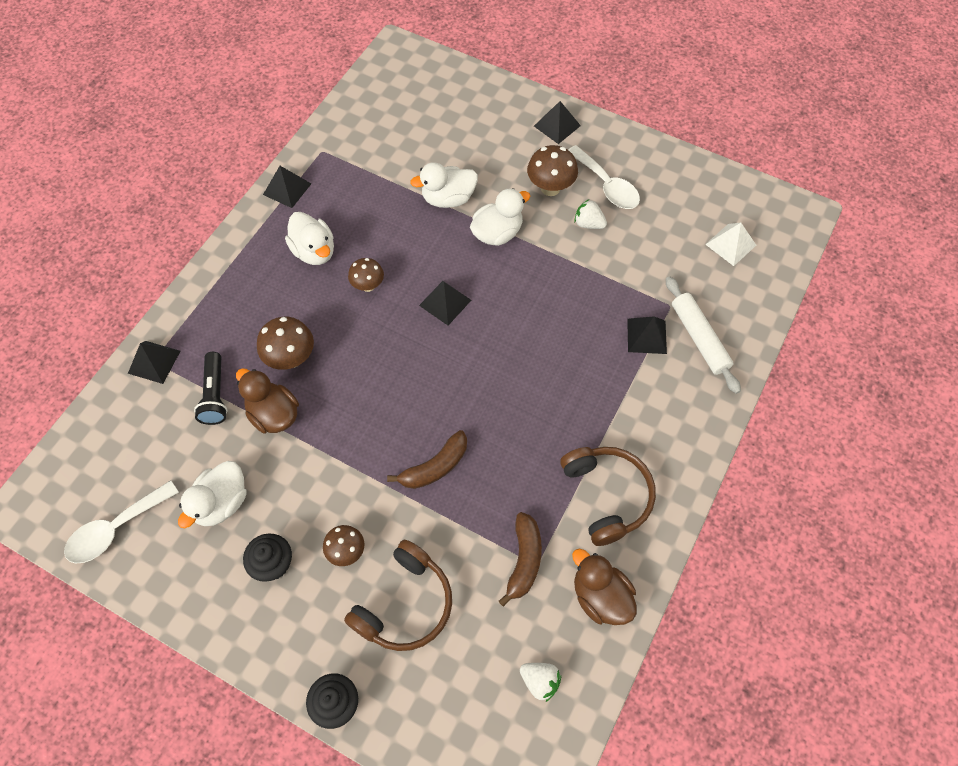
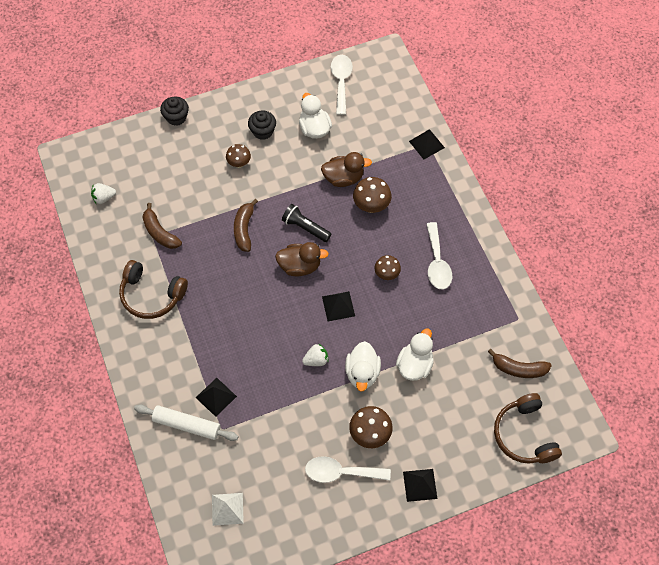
camera: 130 degrees right, 0 degrees up
black flashlight [194,352,227,425] -> black flashlight moved to [282,204,331,242]
black pyramid [263,166,311,208] -> none
white duck [285,212,334,265] -> white spoon [426,222,452,290]
brown headphones [344,540,452,651] -> brown headphones moved to [494,393,562,464]
brown duck [572,549,637,625] -> brown duck moved to [275,242,329,276]
white strawberry [574,199,607,229] -> white strawberry moved to [302,343,329,366]
none -> brown banana [488,349,552,378]

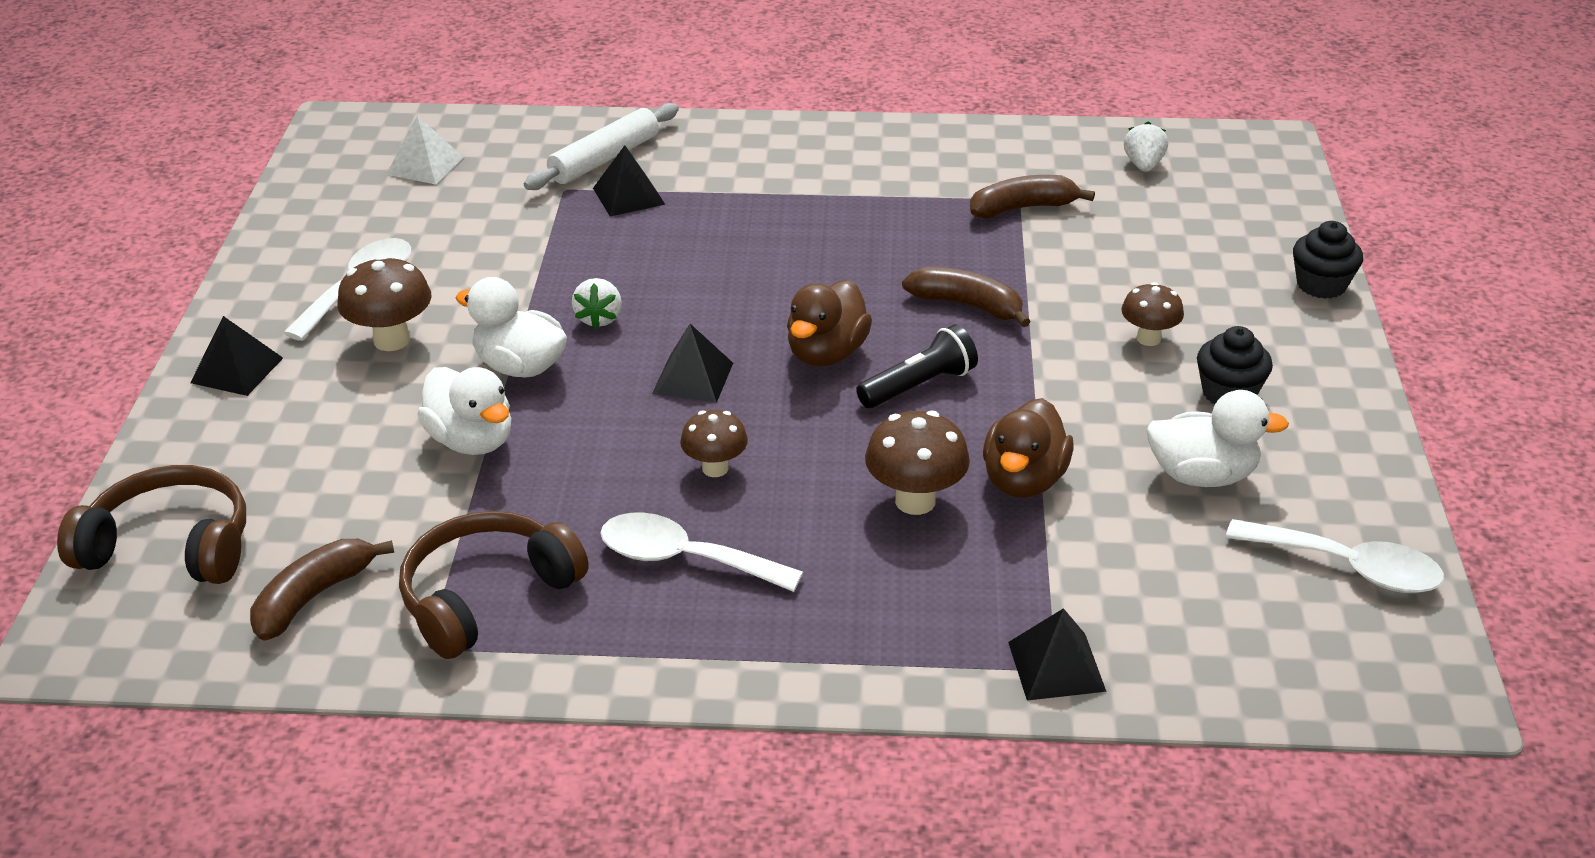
camera: 115 degrees right, 25 degrees down
brown headphones [119,260,188,319] -> brown headphones moved to [399,511,589,659]

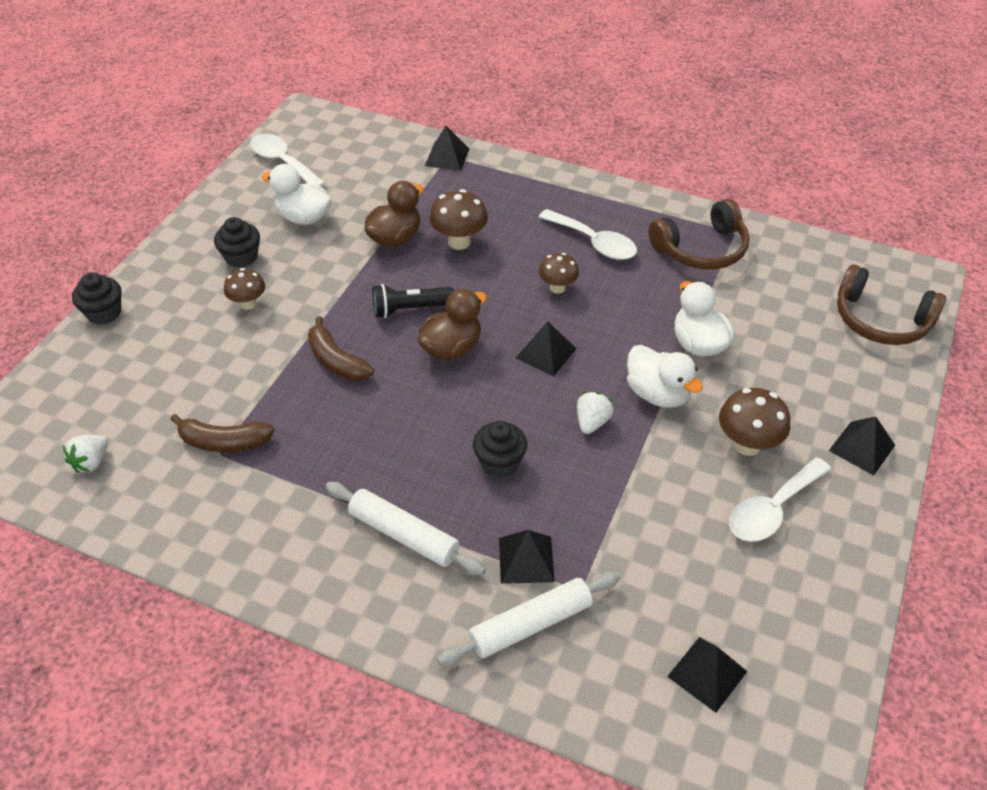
camera: 160 degrees left, 10 degrees up
brown banana [250,539,394,641] -> none
white pyramid [386,115,463,185] -> black pyramid [667,637,748,713]
none -> white rolling pin [325,482,486,575]
none -> black cupcake [473,421,527,477]

